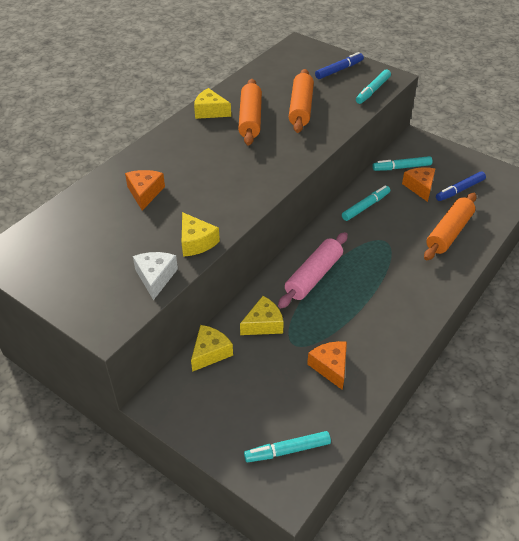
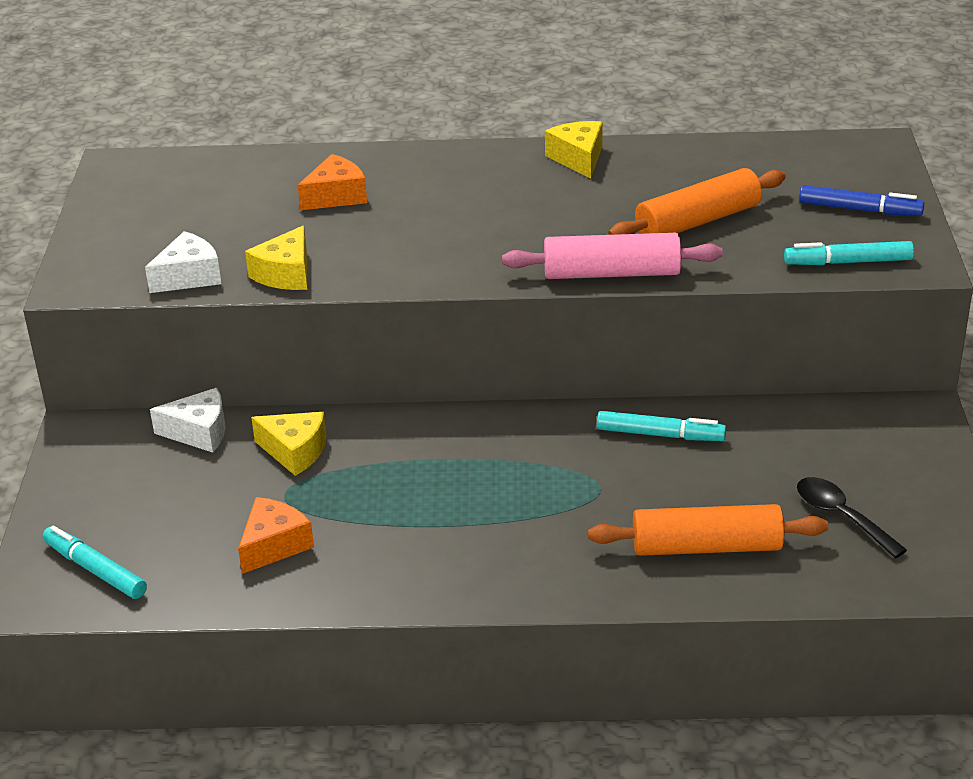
camera: 55 degrees right, 10 degrees down
yellow cheese [191,325,233,372] -> white cheese [150,388,226,453]
orange rolling pin [238,79,262,146] -> none
pink rolling pin [278,232,348,308] -> pink rolling pin moved to [502,233,723,279]
turquoise marker [372,156,432,171] -> none
orange cheese [402,167,435,202] -> none
blue marker [436,171,486,201] -> black spoon [797,477,907,558]

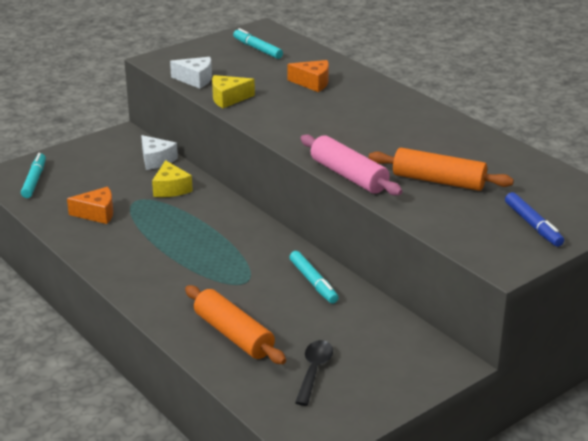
camera: 50 degrees right, 5 degrees down
yellow cheese [545,121,603,178] -> none
turquoise marker [784,241,914,265] -> turquoise marker moved to [233,28,283,59]

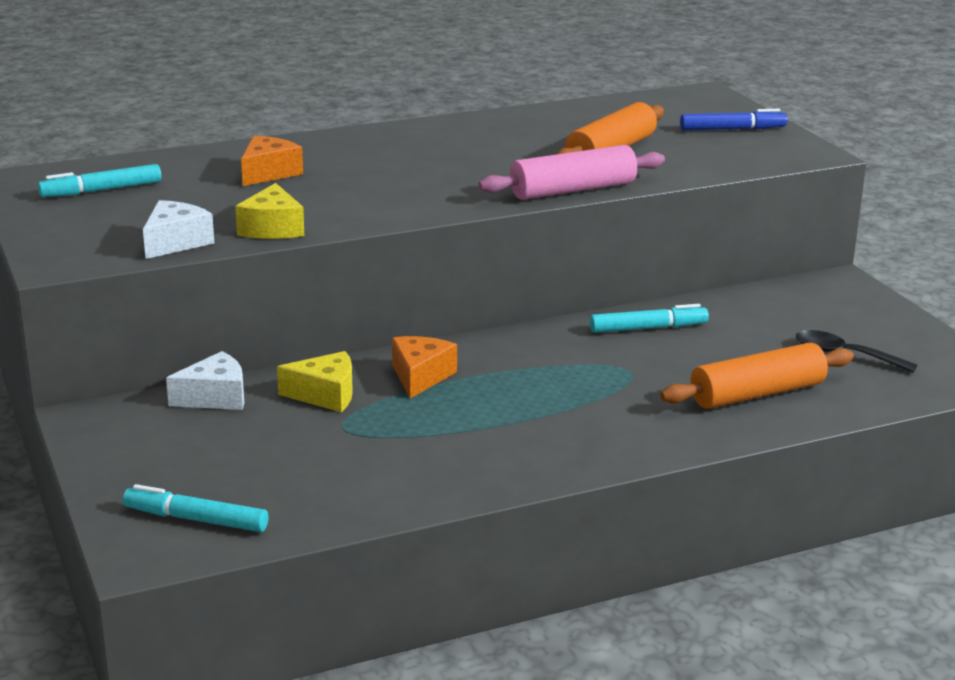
camera: 75 degrees left, 5 degrees down
orange cheese [67,187,113,224] -> orange cheese moved to [392,336,457,399]

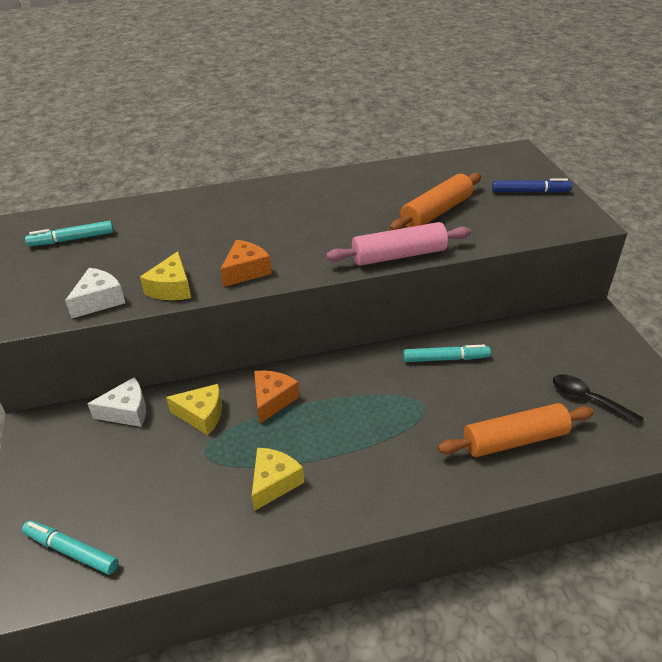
camera: 10 degrees right, 15 degrees up
orange cheese [241,136,303,186] -> orange cheese moved to [220,240,272,287]
none -> yellow cheese [252,448,304,511]

